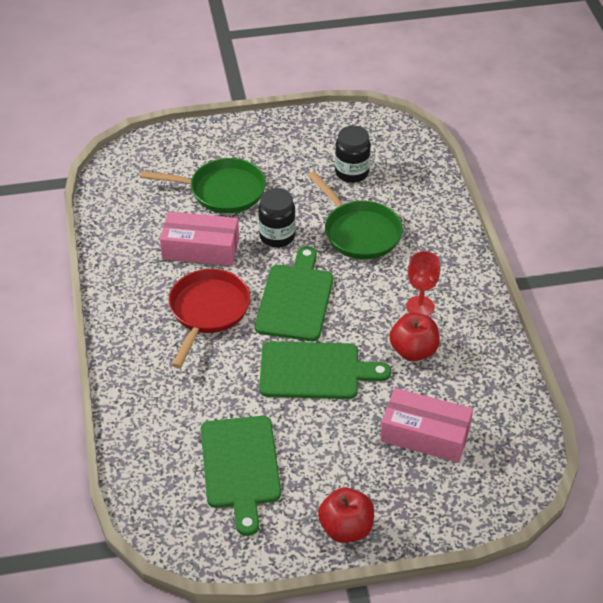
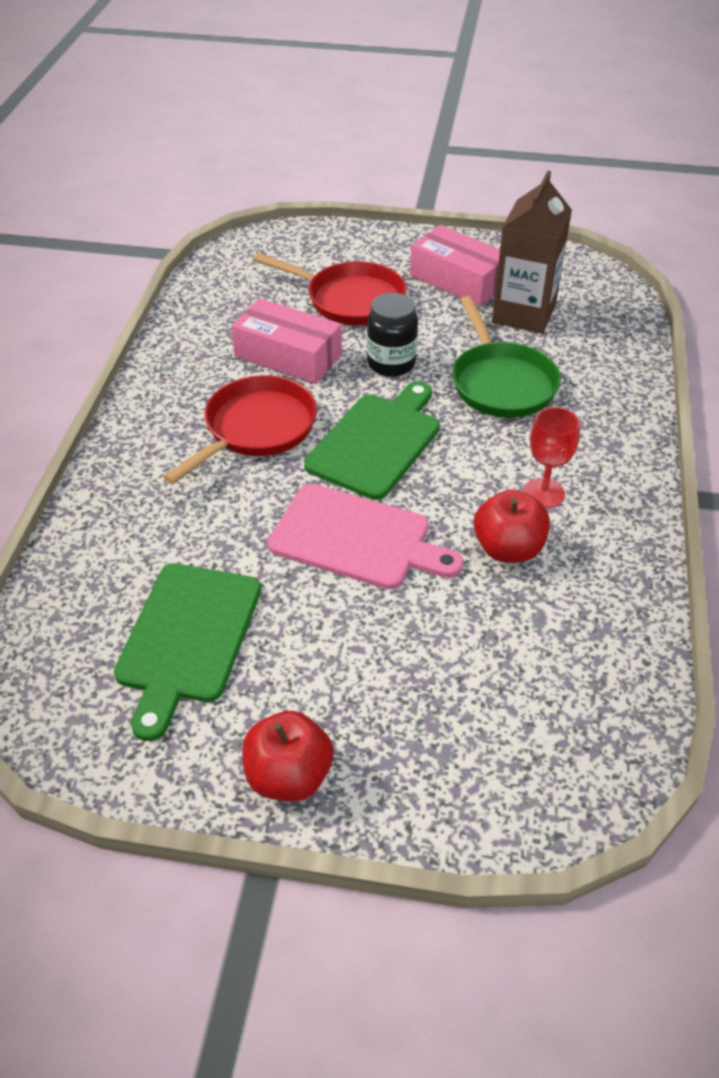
camera: 20 degrees right, 0 degrees up
green pan [140,158,266,213] -> red pan [253,253,407,325]
green cutting board [259,341,391,399] -> pink cutting board [267,484,463,589]
black jar [335,126,371,183] -> brown carton [492,171,572,334]
pink box [380,388,473,463] -> pink box moved to [410,225,500,306]

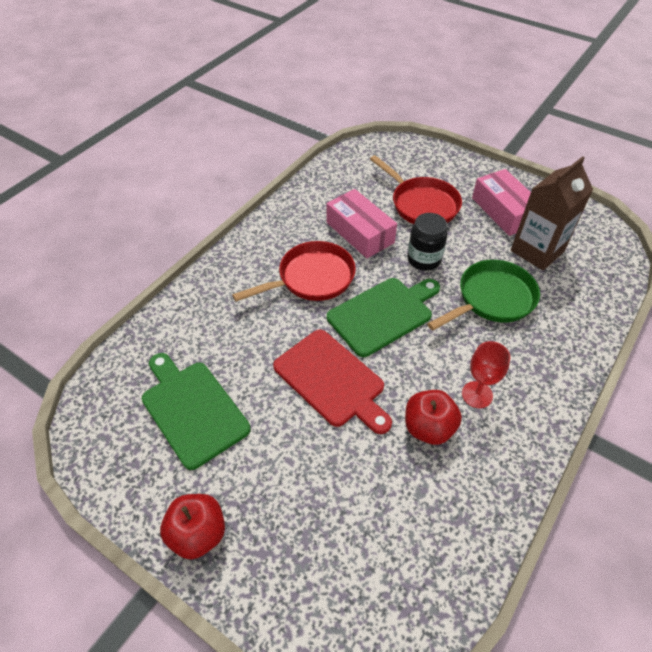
camera: 25 degrees right, 5 degrees up
green cutting board [114,564,261,741] -> green cutting board turned 105 degrees clockwise [142,353,251,470]
pink cutting board [267,484,463,589] -> red cutting board [273,330,392,434]
green pan [452,296,561,418] -> green pan turned 135 degrees counterclockwise [427,260,540,330]

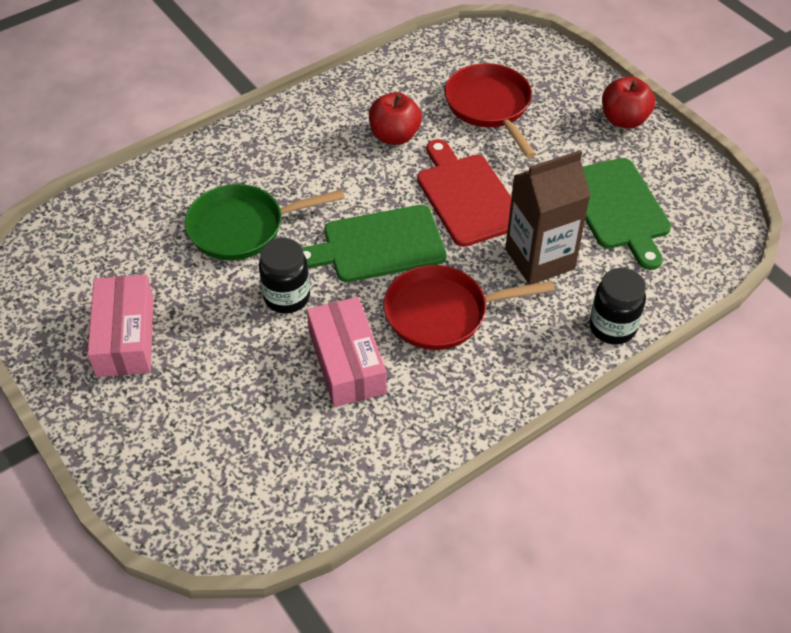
camera: 160 degrees left, 0 degrees up
red pan [370,155,462,224] -> red pan moved to [445,63,536,158]
red goblet [462,341,511,408] -> none
brown carton [511,156,593,271] -> brown carton moved to [505,150,591,285]
none -> black jar [589,268,646,344]

